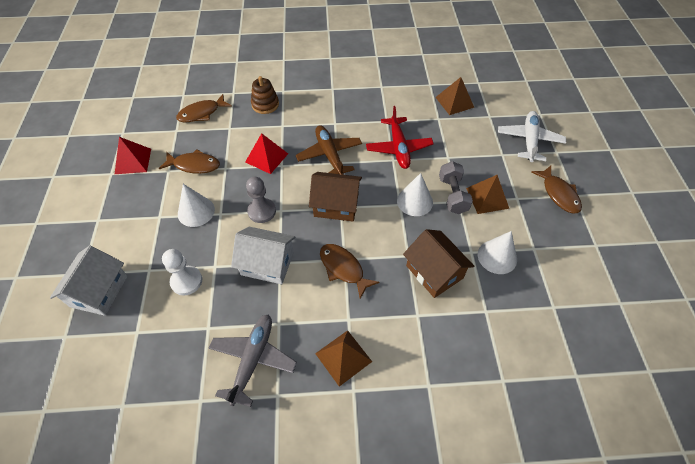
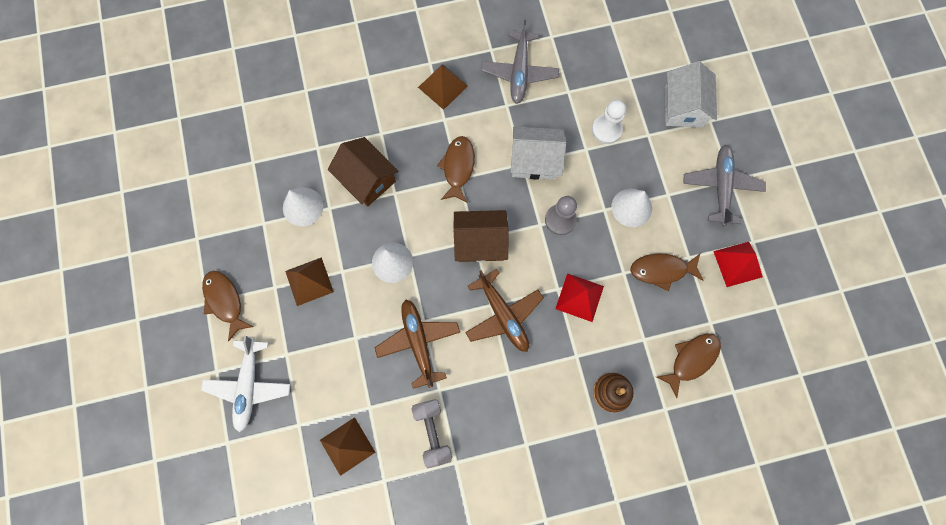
camera: 170 degrees right, 20 degrees up
brown fish [320,244,380,299] -> brown fish turned 120 degrees counterclockwise [437,136,475,203]
red plane [366,106,434,169] -> brown plane [375,300,460,389]
grey dumbbell [439,161,473,214] -> grey dumbbell moved to [411,399,452,468]
none -> grey plane [683,145,766,226]

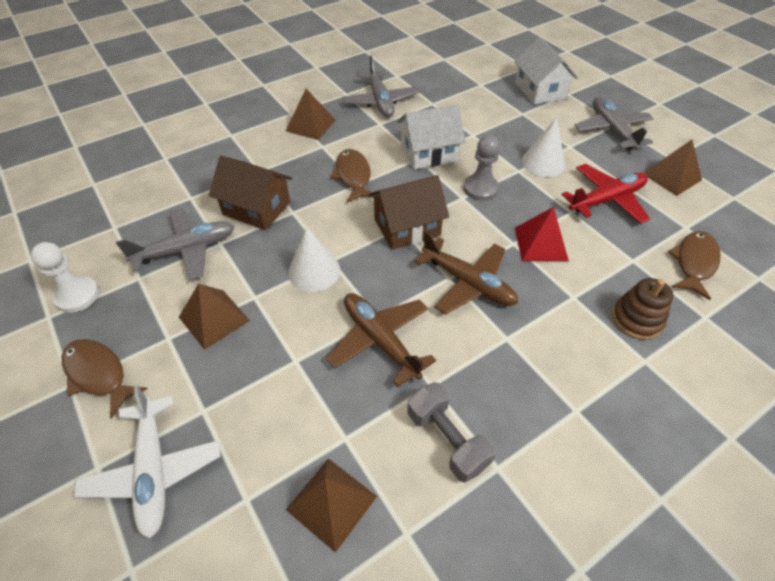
camera: 20 degrees left, 25 degrees down
white cone [283,188,323,226] -> grey plane [116,208,234,280]
white pawn [592,100,626,144] -> white pawn moved to [31,242,99,313]
brown fish [630,253,704,291] -> red plane [561,164,650,224]
red pyramid [713,242,763,287] -> brown pyramid [644,140,702,196]

